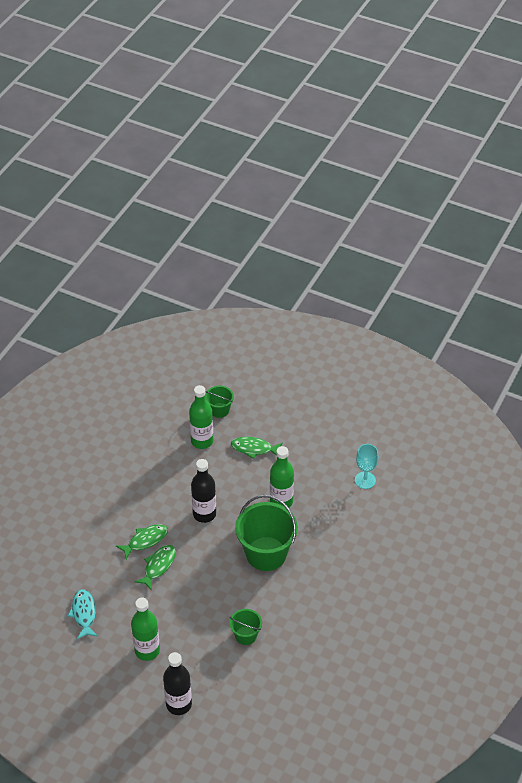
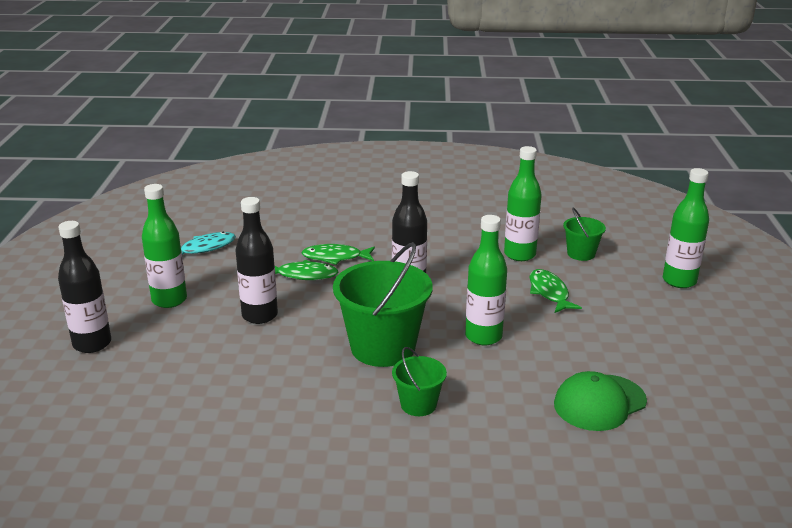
camera: 65 degrees right, 20 degrees down
green fish [116,524,168,559] -> green fish turned 150 degrees clockwise [301,244,375,265]
green bucket [230,609,262,645] -> green bucket moved to [392,347,447,416]
turquoise goblet [355,444,378,489] -> green cap [554,371,647,431]
none -> black bottle [235,197,278,324]
none -> green bottle [663,168,709,288]

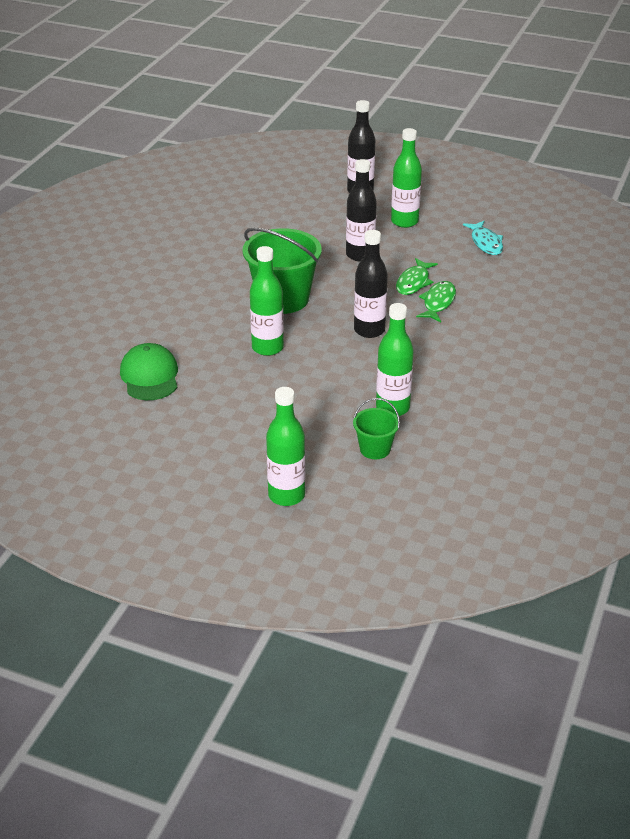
camera: 110 degrees right, 10 degrees up
green bucket [392,347,447,416] -> none
green fish [529,269,582,313] -> none

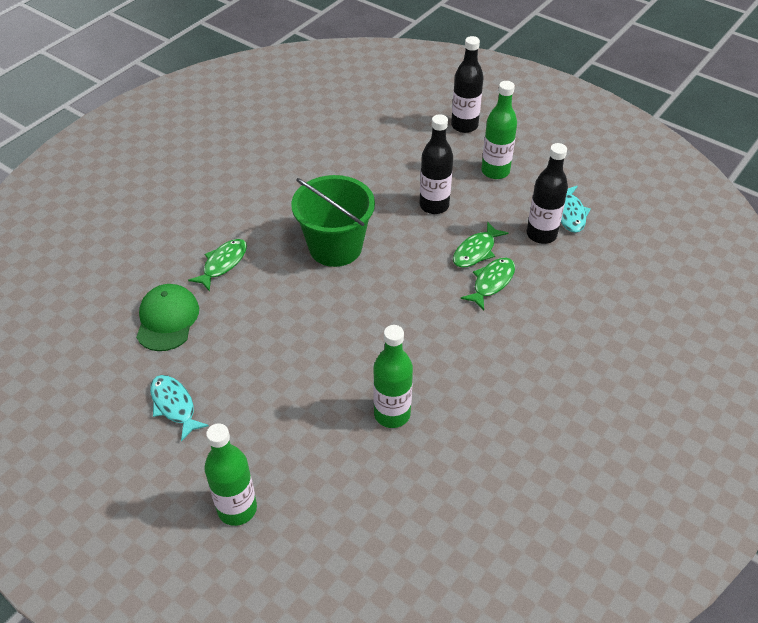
camera: 15 degrees right, 10 degrees up
green bottle [250,246,284,356] -> none
green bucket [353,398,400,459] -> none
black bottle [354,230,388,338] -> black bottle moved to [527,143,568,244]
none -> turquoise fish [150,375,209,441]
none -> green fish [188,239,247,292]

